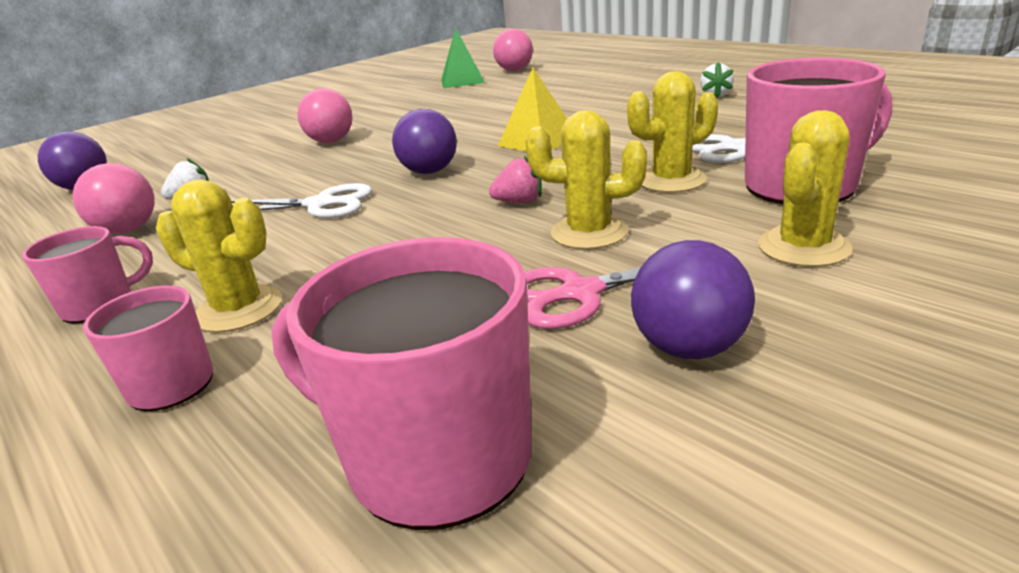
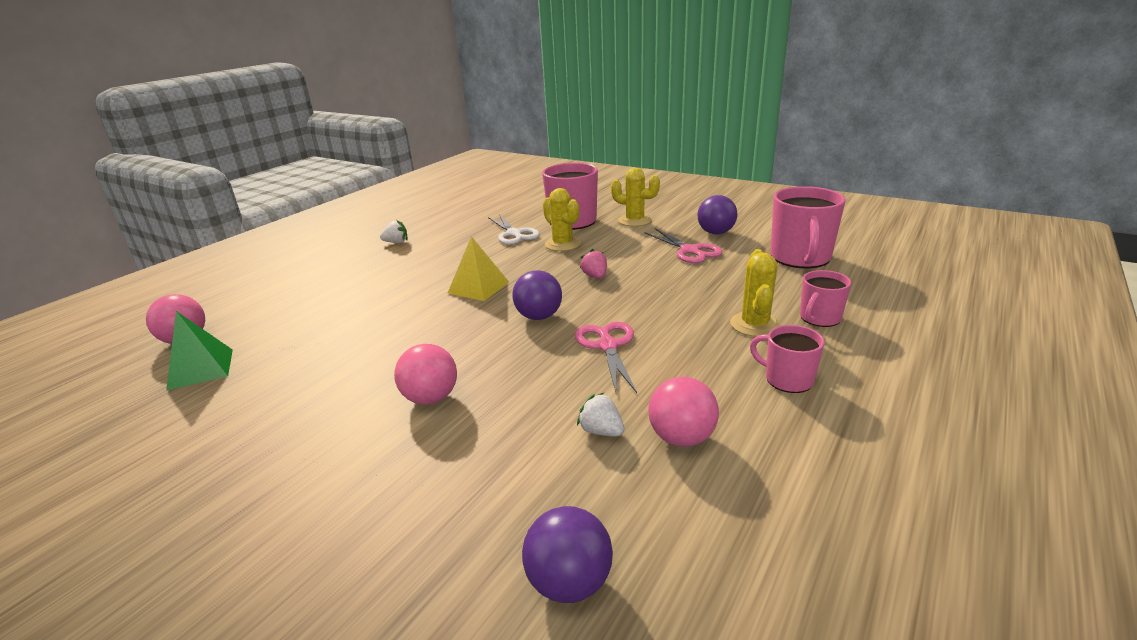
camera: 105 degrees left, 0 degrees up
white scissors [231,183,372,218] -> pink scissors [575,322,637,393]
yellow cactus [525,110,647,249] -> none

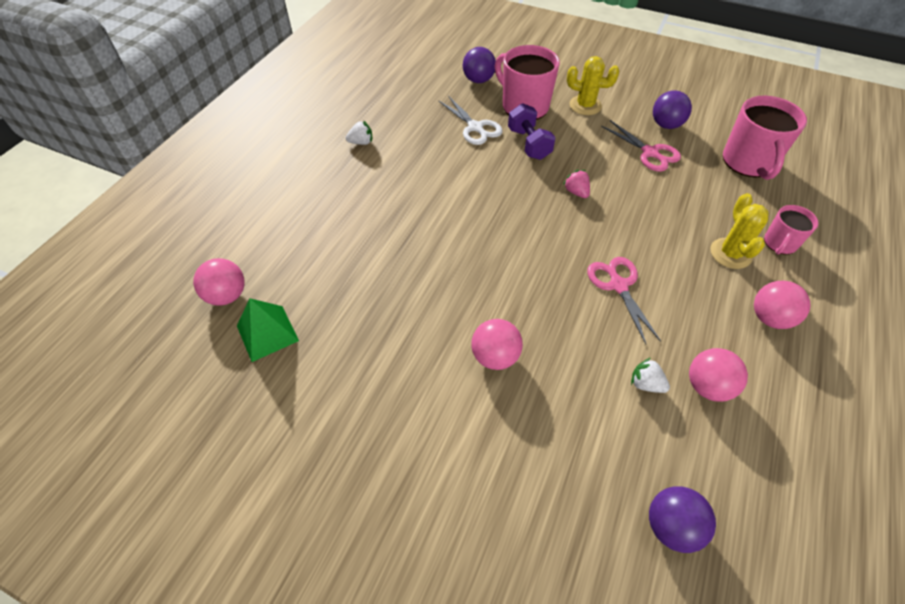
camera: 10 degrees left, 25 degrees up
yellow pyramid [448,236,509,301] -> none
purple ball [512,270,562,320] -> purple ball moved to [463,47,496,83]
yellow cactus [543,188,581,251] -> purple dumbbell [508,103,555,160]
pink mug [750,325,824,393] -> pink ball [754,281,810,329]

